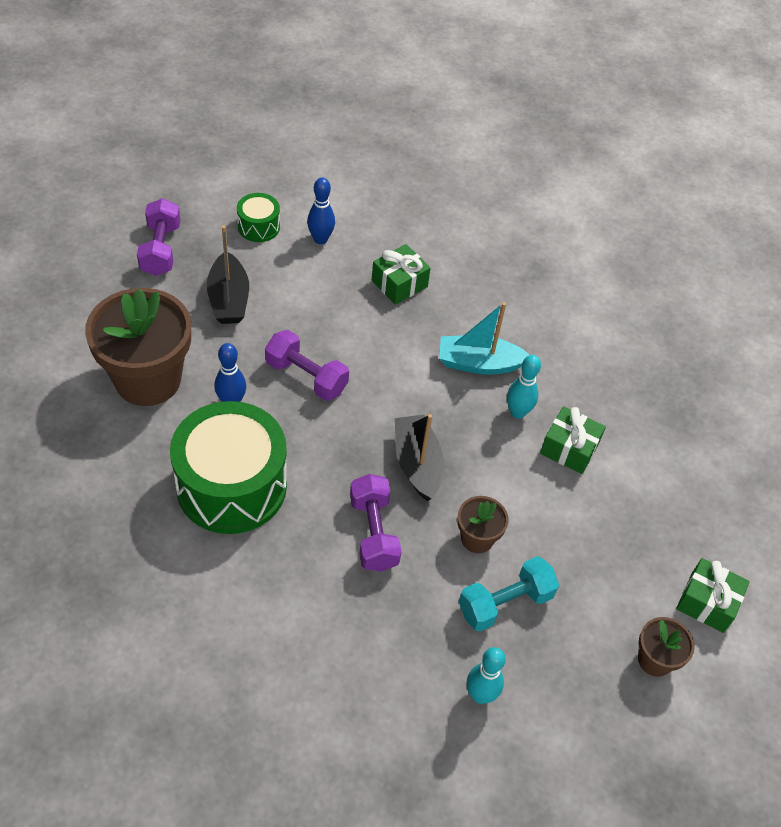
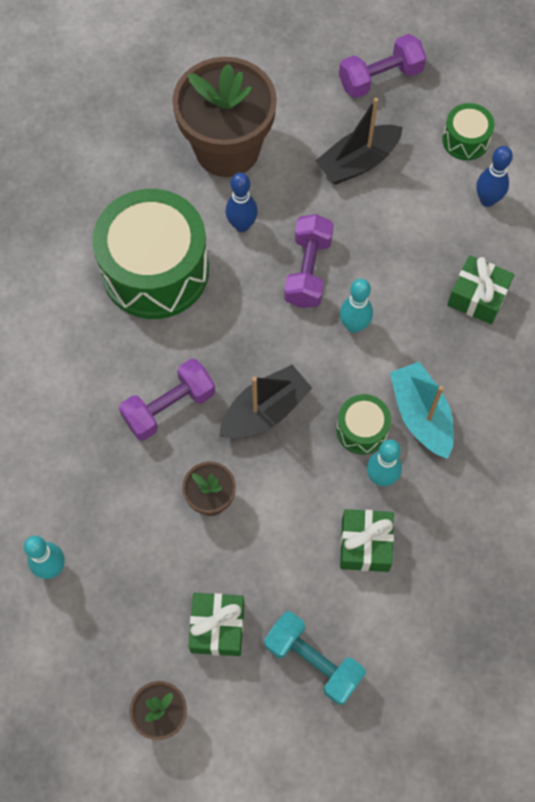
camera: 70 degrees right, 15 degrees up
turquoise dumbbell [459,556,559,632] -> turquoise dumbbell moved to [264,612,366,705]
green gift [676,558,750,633] -> green gift moved to [189,593,244,656]
none -> green drum [336,394,391,454]
none -> turquoise bowling pin [340,279,373,333]

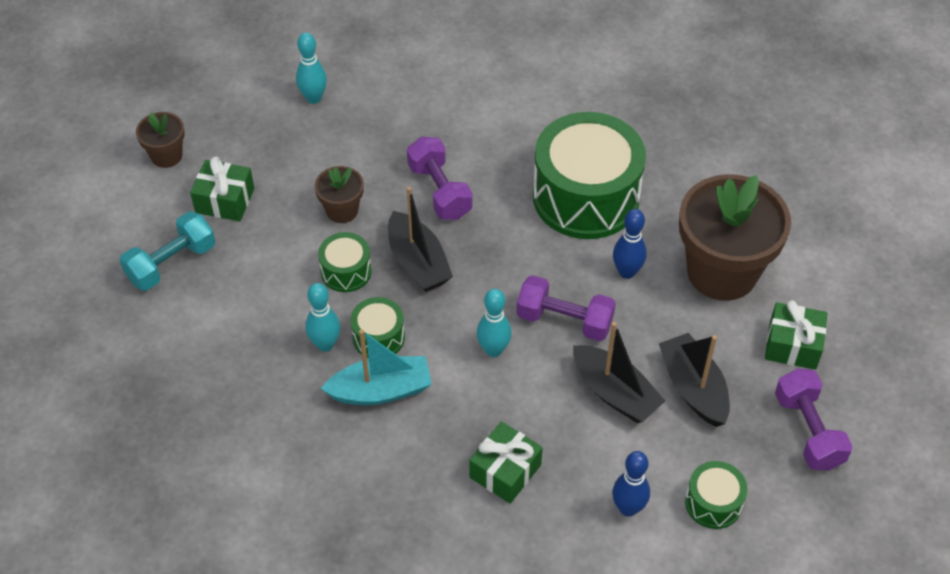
camera: 100 degrees right, 15 degrees down
green gift [340,509,394,572] -> green gift moved to [765,300,828,370]
none -> green drum [318,232,372,292]
none -> black boat [573,322,665,423]

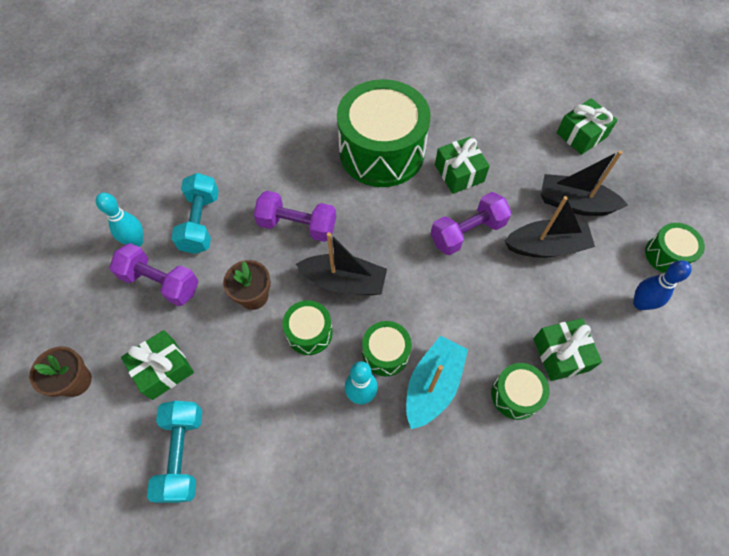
camera: 50 degrees left, 10 degrees up
turquoise bowling pin [477,288,512,357] -> none
blue bowling pin [613,209,647,279] -> green gift [435,137,490,194]
brown flower pot [679,174,791,301] -> none
purple dumbbell [775,368,853,471] -> purple dumbbell moved to [109,243,199,306]
none -> turquoise dumbbell [171,173,219,254]
none -> green drum [491,363,550,420]

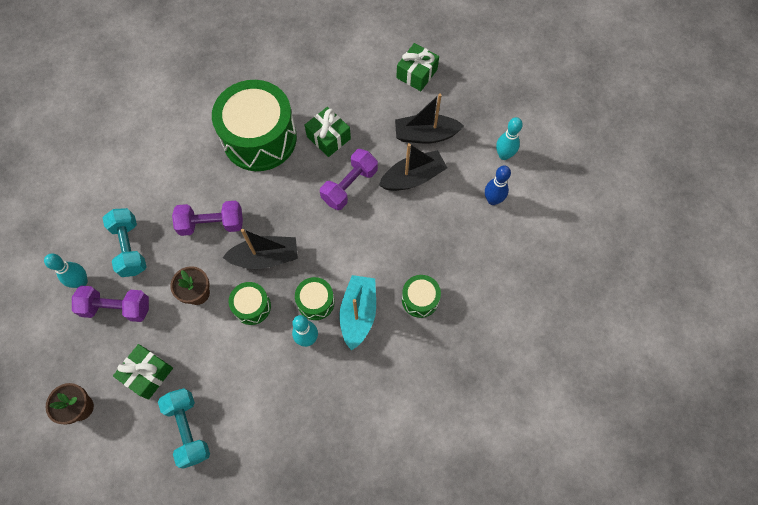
camera: 20 degrees left, 5 degrees up
green gift [533,318,602,381] -> none
green drum [645,223,705,273] -> turquoise bowling pin [496,117,523,160]

